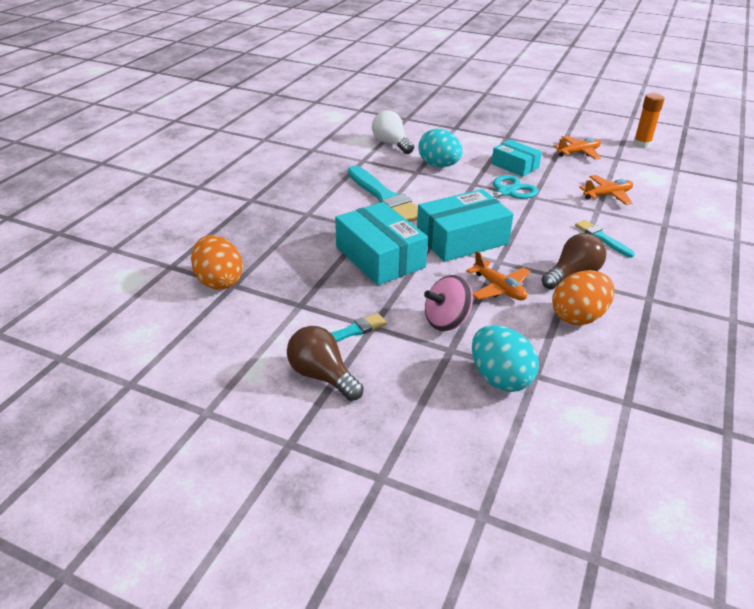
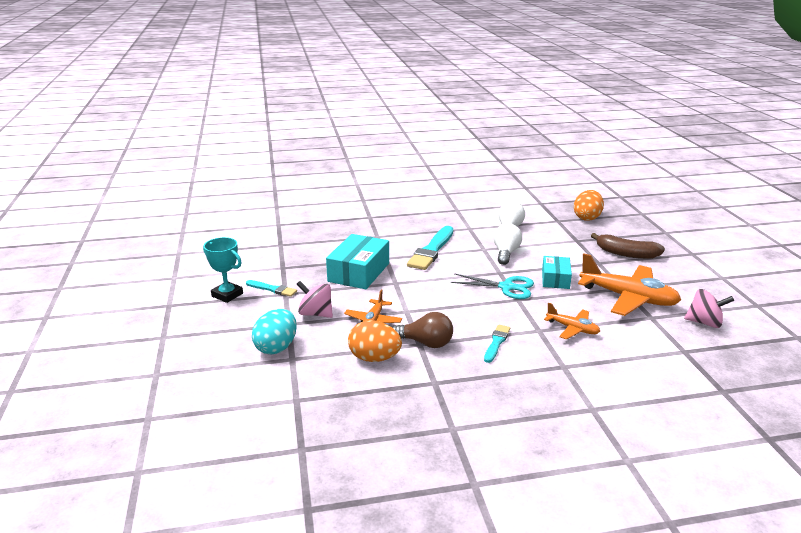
camera: 55 degrees right, 10 degrees down
orange egg [191,235,243,290] -> orange egg moved to [574,190,604,221]
brown light bulb [287,326,364,401] -> turquoise trophy [203,237,243,303]
turquoise box [417,189,514,262] -> none
turquoise egg [419,129,463,167] -> white light bulb [494,223,522,265]
orange plane [553,136,601,160] -> orange plane [578,253,681,316], size x1.90
orange glue stick [633,93,664,148] -> pink spinning top [684,289,734,328]
none -> brown banana [591,233,665,259]

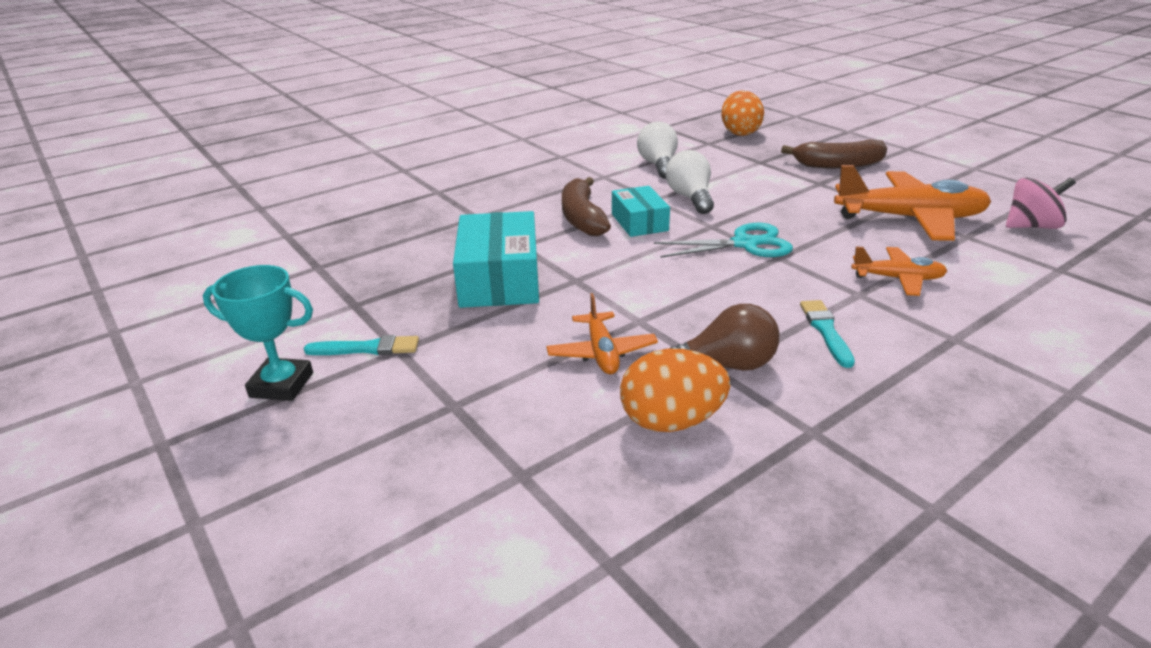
camera: 25 degrees left, 5 degrees up
turquoise egg [252,309,297,355] -> none
pink spinning top [297,281,333,318] -> none
turquoise brush [407,226,453,270] -> brown banana [562,177,611,236]
turquoise box [542,256,572,289] -> turquoise box moved to [612,186,670,237]

